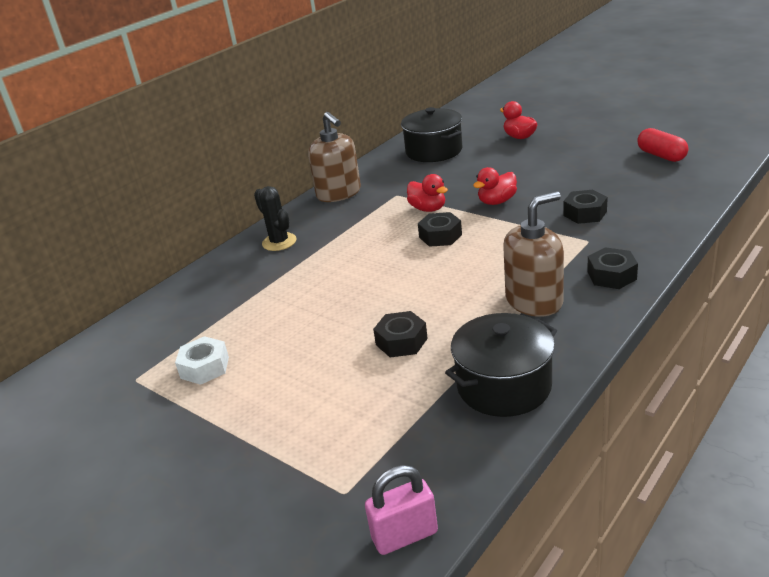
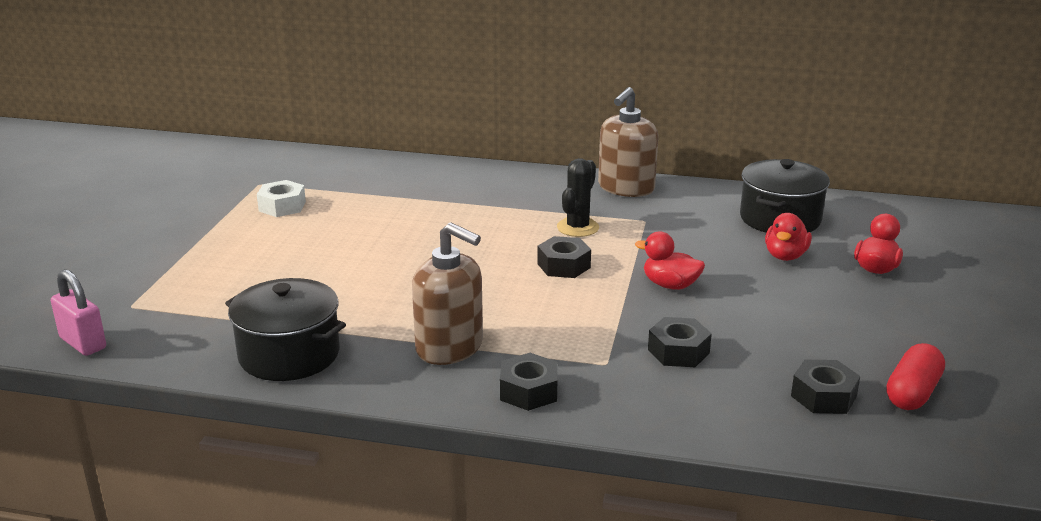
camera: 60 degrees right, 5 degrees down
black cactus [254,186,297,251] -> black cactus moved to [557,158,599,237]
black nut [373,311,428,358] -> black nut moved to [791,360,860,414]
red duck [407,174,448,212] -> red duck moved to [765,213,812,261]

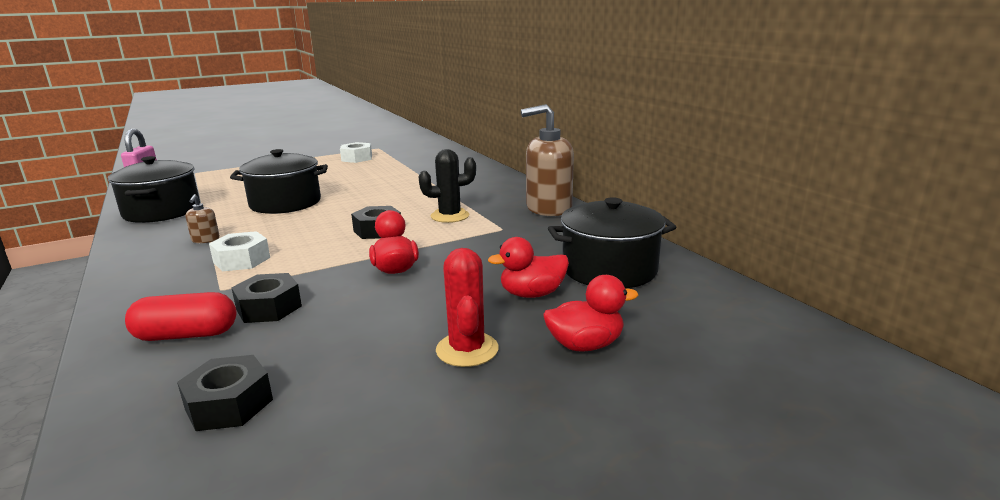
camera: 50 degrees right, 5 degrees down
brown soap dispenser [412,222,483,365] -> brown soap dispenser [185,194,220,243], size x0.42
black nut [500,353,558,411] -> none
red capsule [886,343,945,410] -> red capsule moved to [125,292,236,341]
none -> white nut [209,231,270,271]
none -> black pot [230,149,328,214]
none -> red cactus [436,248,498,367]

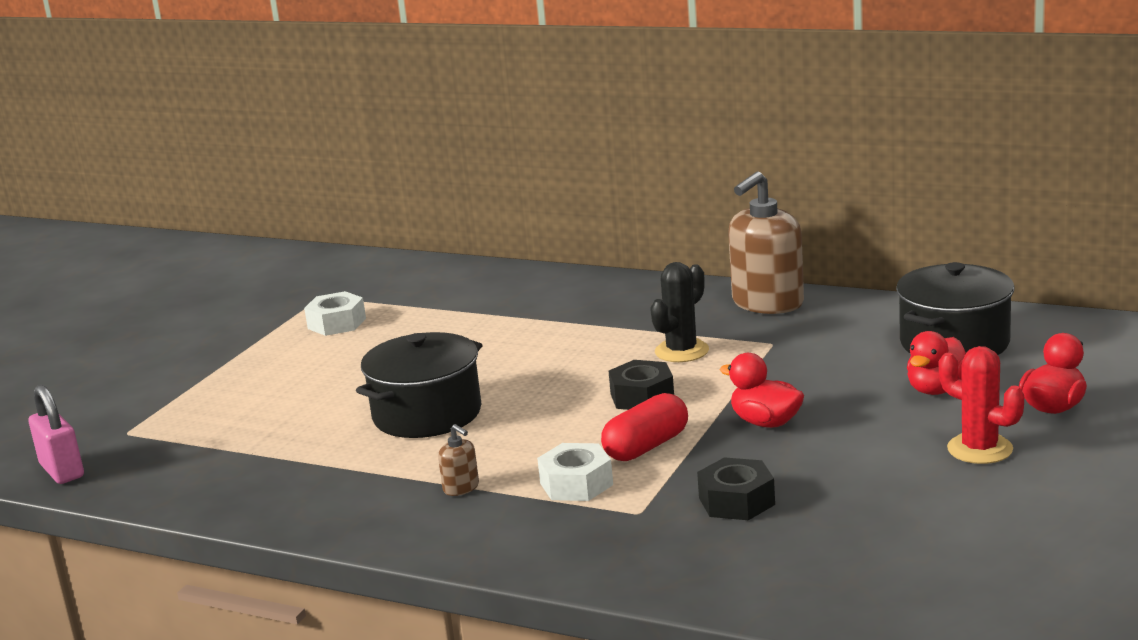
camera: 35 degrees left, 0 degrees up
black pot [108,156,200,223] -> none
red capsule [125,292,236,341] -> red capsule moved to [601,393,688,461]
black nut [177,355,273,431] -> none

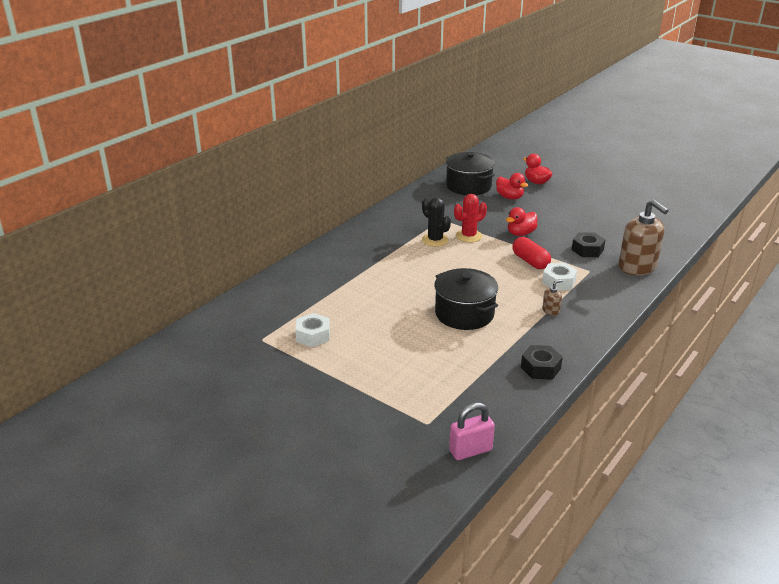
camera: 80 degrees left, 10 degrees up
black nut [609,360,674,410] -> black nut moved to [521,345,563,380]
brown soap dispenser [728,171,804,314] -> brown soap dispenser moved to [618,199,669,275]
red cactus [939,346,1024,464] -> red cactus moved to [454,194,487,243]

